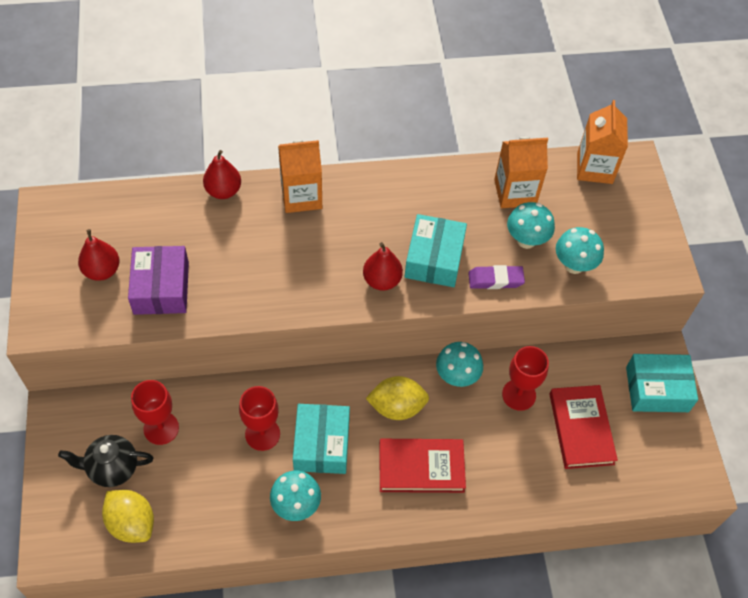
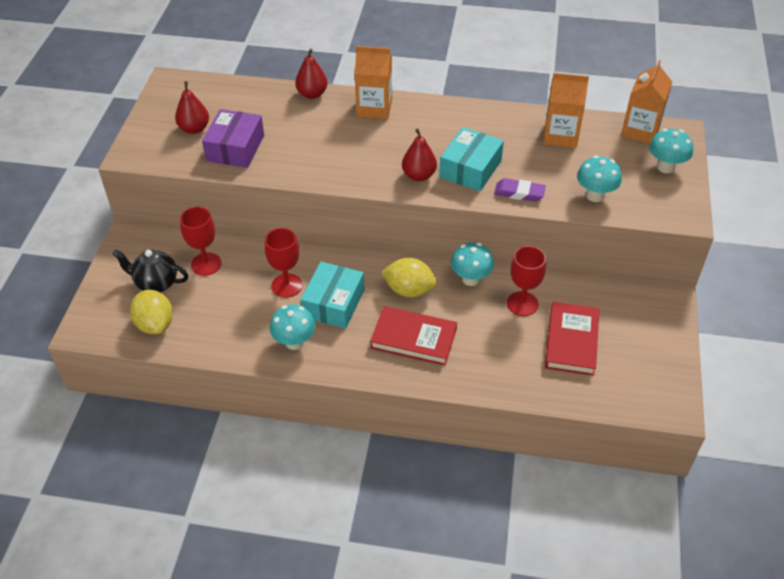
camera: 20 degrees right, 10 degrees down
turquoise mushroom [507,202,555,249] -> turquoise mushroom moved to [649,129,693,173]
turquoise box [626,354,698,412] -> none

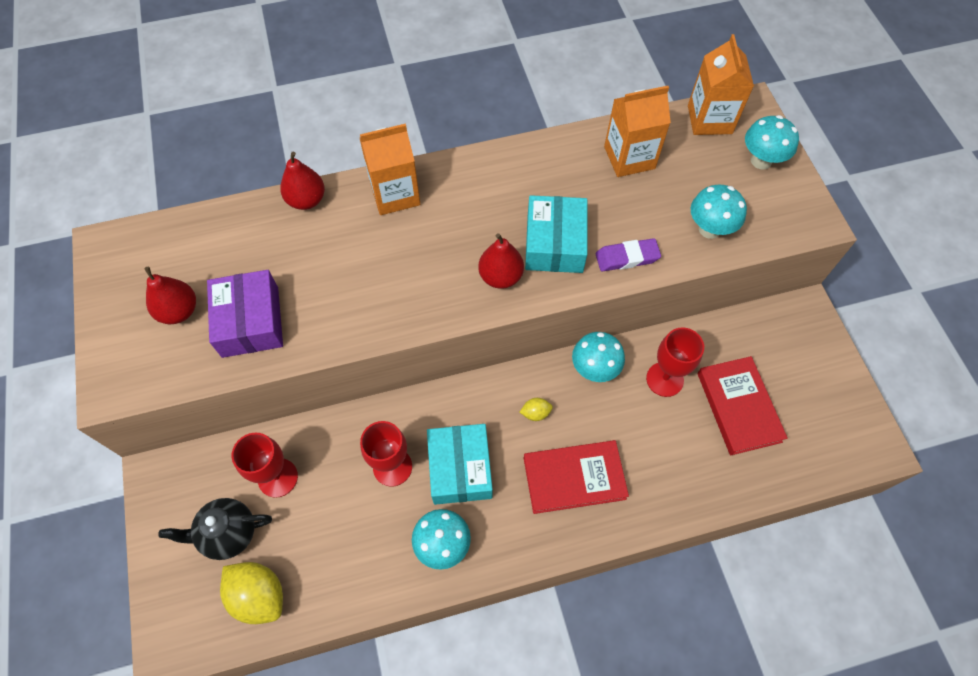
camera: 25 degrees left, 15 degrees up
yellow lemon [381,258,437,298] -> yellow lemon [520,398,553,421], size x0.48

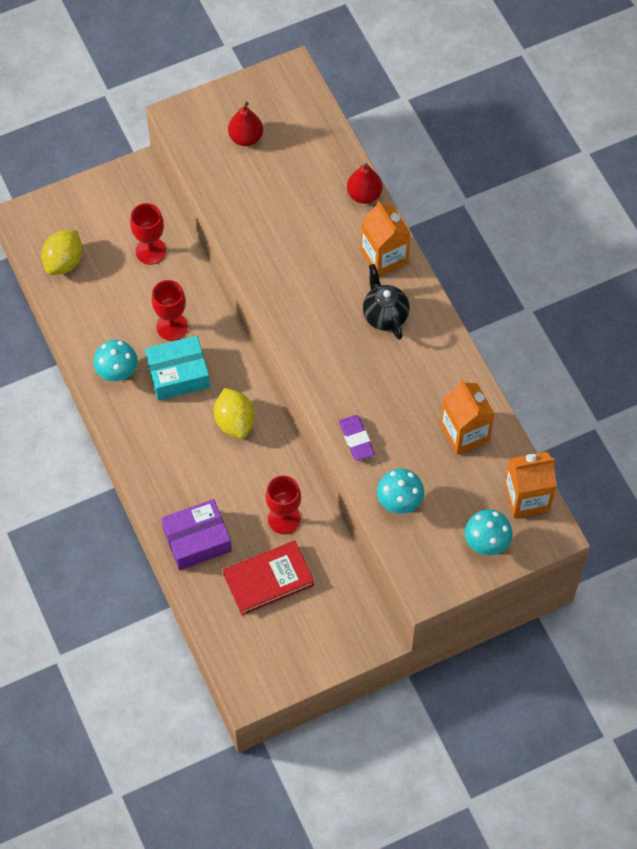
camera: 80 degrees right, 0 degrees up
black teapot [158,498,272,560] -> black teapot moved to [363,264,410,340]
purple box [207,270,283,358] -> purple box moved to [161,499,232,570]
red pear [478,233,524,289] -> none
yellow lemon [520,398,553,421] -> yellow lemon [214,388,255,439], size x2.07
red book [524,440,629,514] -> none
turquoise box [525,195,587,273] -> none
turquoise mushroom [572,332,625,382] -> none

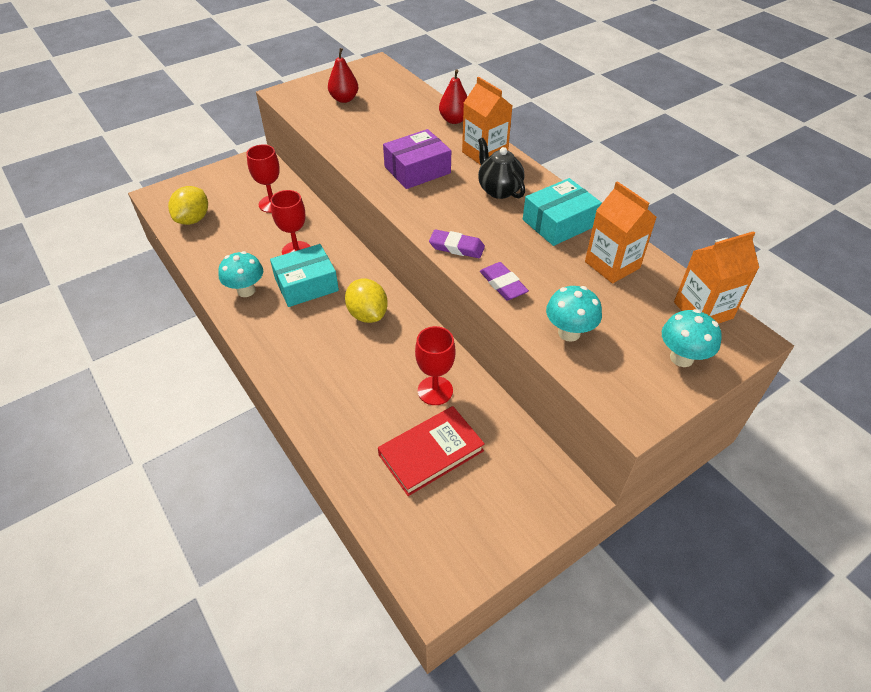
camera: 10 degrees left, 15 degrees down
purple box [161,499,232,570] -> purple box moved to [383,129,451,189]
none -> purple eraser [429,229,485,258]
none -> turquoise box [523,178,602,246]

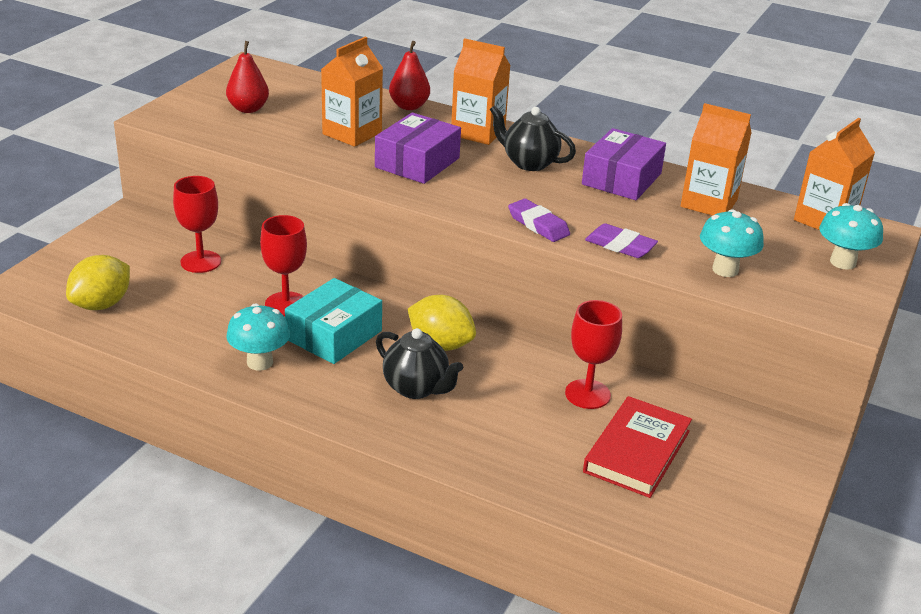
camera: 30 degrees left, 15 degrees down
yellow lemon [168,186,208,225] -> yellow lemon turned 45 degrees clockwise [66,255,130,310]
purple eraser [429,229,485,258] -> purple eraser turned 60 degrees clockwise [508,199,570,242]
turquoise box [523,178,602,246] -> purple box [582,128,666,200]
none -> orange carton [321,37,383,147]
none -> black teapot [376,328,463,399]

